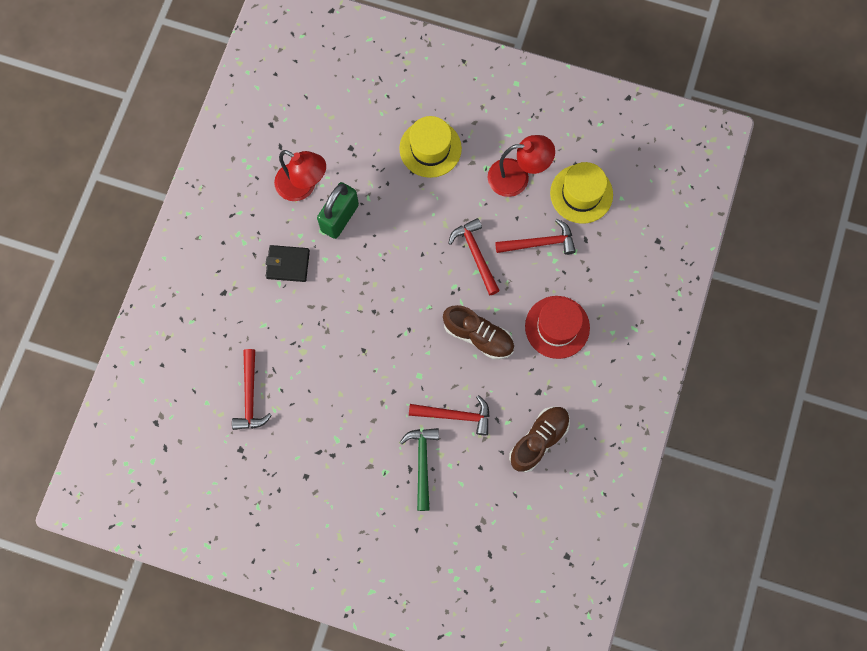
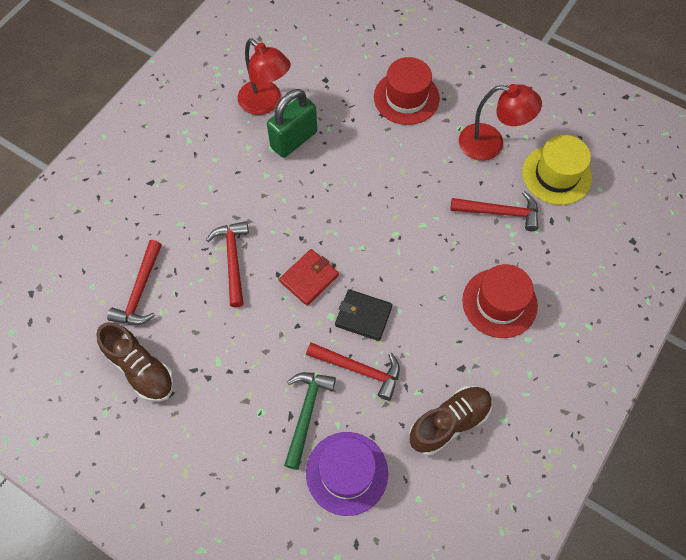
camera: 15 degrees right, 10 degrees down
black wallet [266,245,310,282] -> black wallet moved to [335,289,392,341]
yellow hat [399,116,462,178] -> red hat [374,57,440,125]
brown shoe [443,305,514,359] -> brown shoe moved to [96,322,174,402]
red hammer [448,218,500,295] -> red hammer moved to [206,221,249,307]
none -> red wallet [279,249,339,306]
none -> purple hat [306,432,388,516]

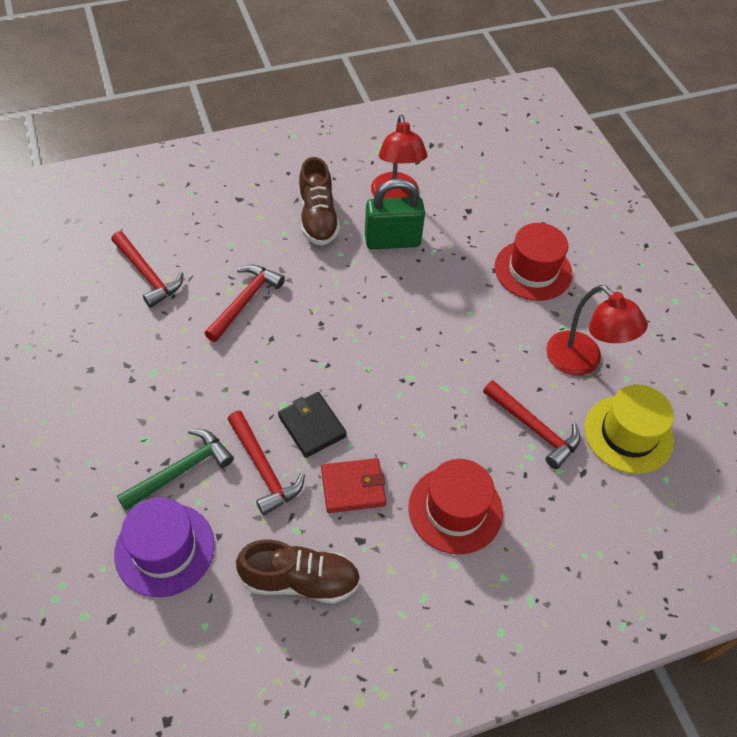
camera: 35 degrees right, 10 degrees down
brown shoe [96,322,174,402] -> brown shoe moved to [299,157,340,246]
red hammer [107,240,162,325] -> red hammer turned 90 degrees counterclockwise [111,231,183,308]
red wallet [279,249,339,306] -> red wallet moved to [321,458,386,513]

